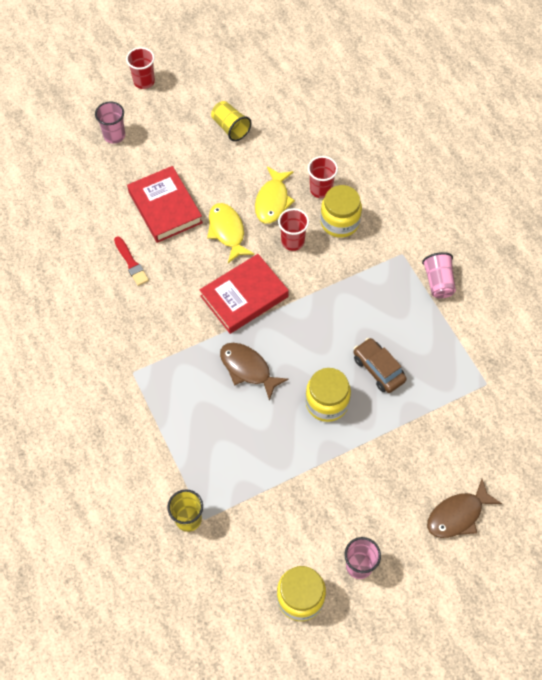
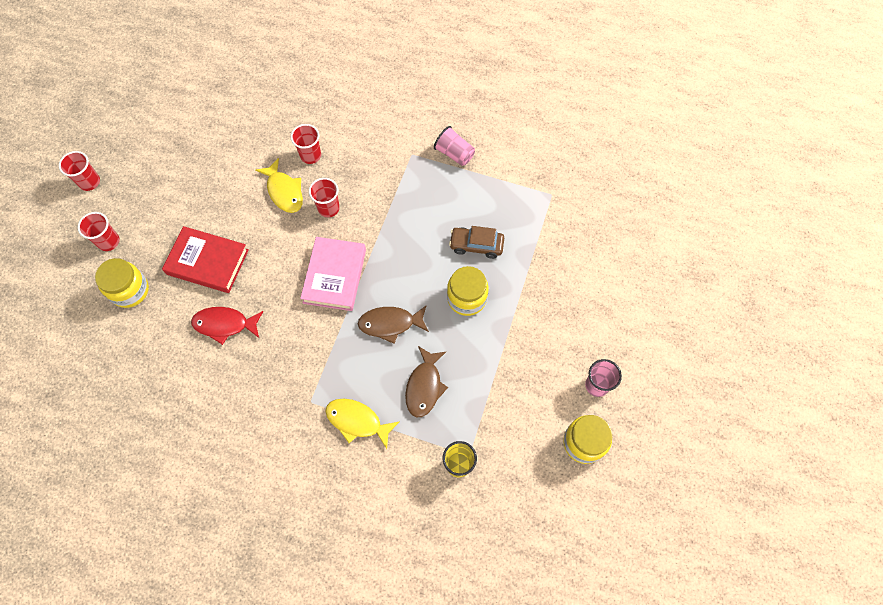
camera: 45 degrees left, 5 degrees up
pink cup [95,102,125,144] -> red cup [77,212,120,251]
red brush [114,236,149,286] -> red fish [191,307,264,345]
red book [200,254,289,334] -> pink book [300,237,366,311]
yellow fish [207,203,255,263] -> yellow fish moved to [325,398,399,449]
yellow cup [211,101,252,141] -> none
yellow jar [320,185,362,238] -> yellow jar moved to [95,258,149,308]
brown fish [427,479,502,538] -> brown fish moved to [405,346,448,417]

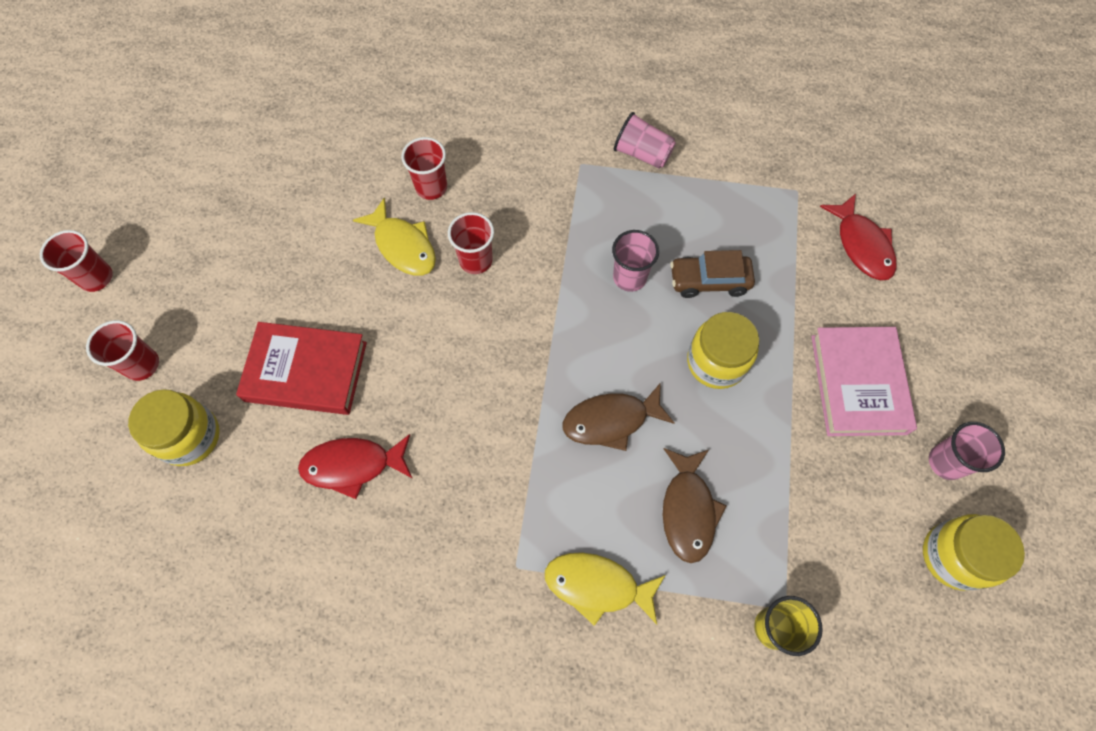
camera: 10 degrees left, 0 degrees up
pink book [300,237,366,311] -> pink book moved to [811,327,917,436]
none -> pink cup [612,230,659,292]
none -> red fish [820,194,896,280]

